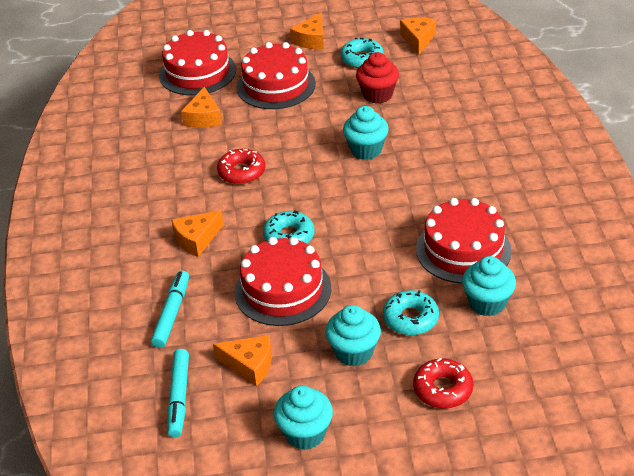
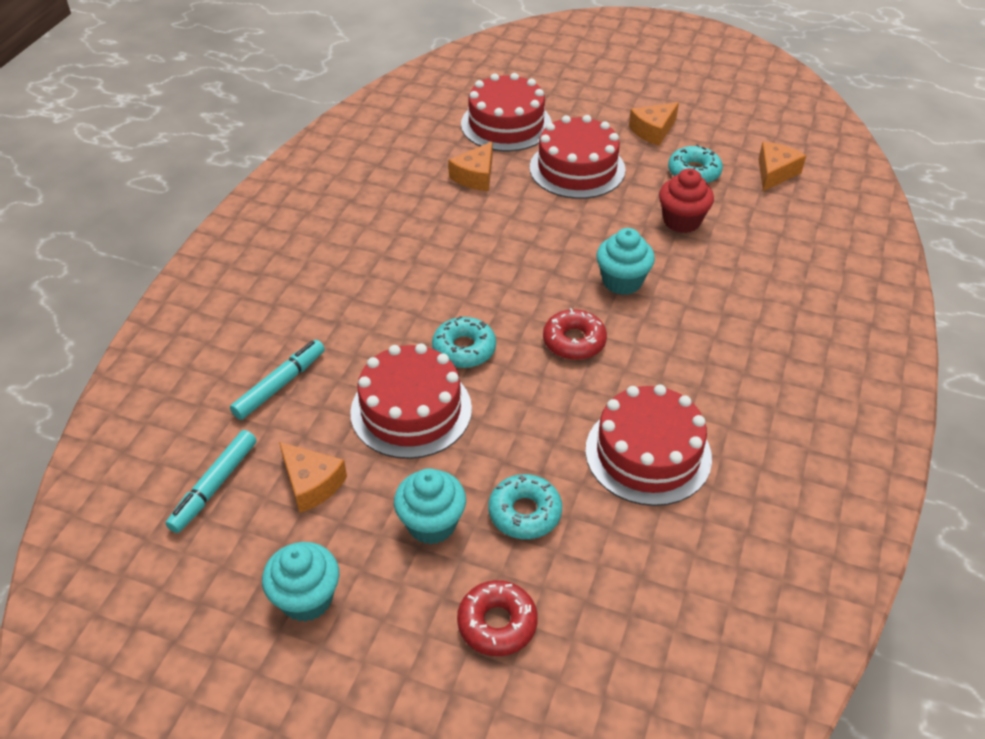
camera: 25 degrees right, 5 degrees up
orange cheese [171,210,224,257] -> none
red donut [217,149,265,184] -> red donut moved to [543,308,607,360]
turquoise cupcake [462,256,516,316] -> none

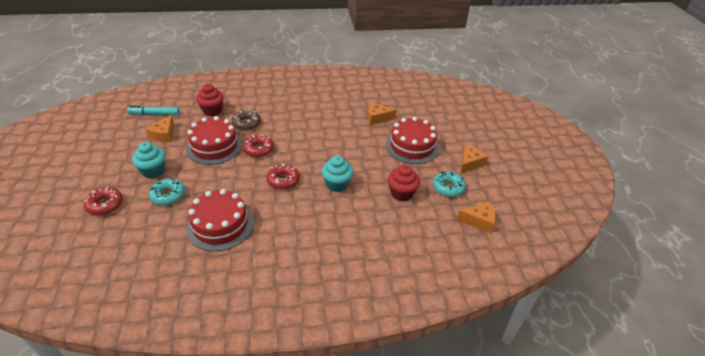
camera: 60 degrees right, 5 degrees down
turquoise marker [230,340,325,420] -> red cupcake [196,84,224,116]
turquoise cupcake [262,542,339,622] -> none
turquoise donut [432,316,496,368] -> red donut [243,135,274,157]
red cake [461,73,552,152] -> none
orange cheese [629,102,679,146] -> orange cheese turned 105 degrees clockwise [461,145,488,173]
none -> brown donut [231,110,261,131]

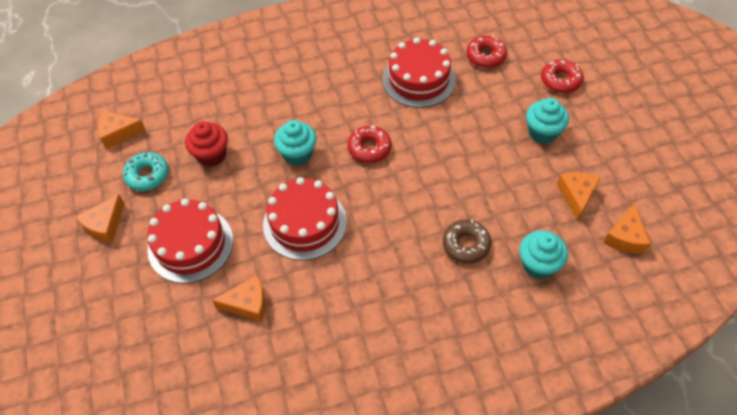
camera: 175 degrees right, 15 degrees up
turquoise marker [127,106,180,115] -> orange cheese [603,203,651,254]
turquoise donut [149,177,185,205] -> none
red cake [186,116,242,165] -> red cake moved to [263,177,347,260]
red cupcake [196,84,224,116] -> turquoise cupcake [519,230,568,279]
red donut [243,135,274,157] -> red donut moved to [466,35,507,68]

